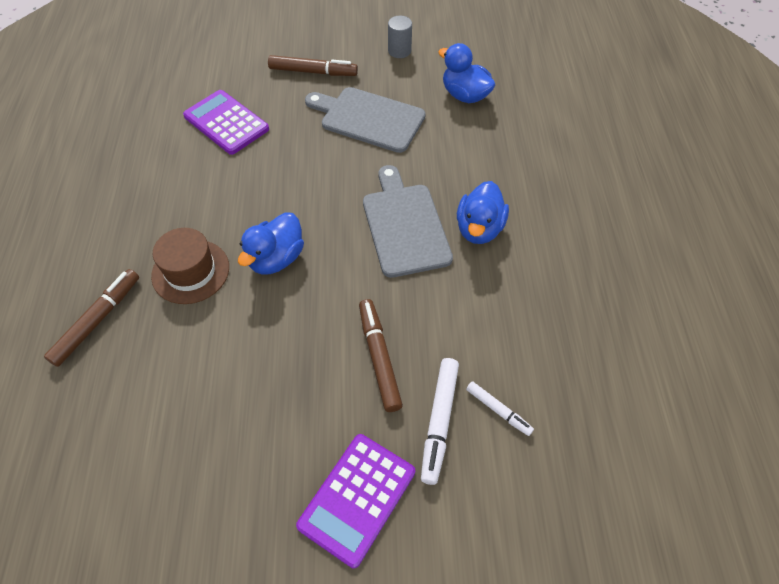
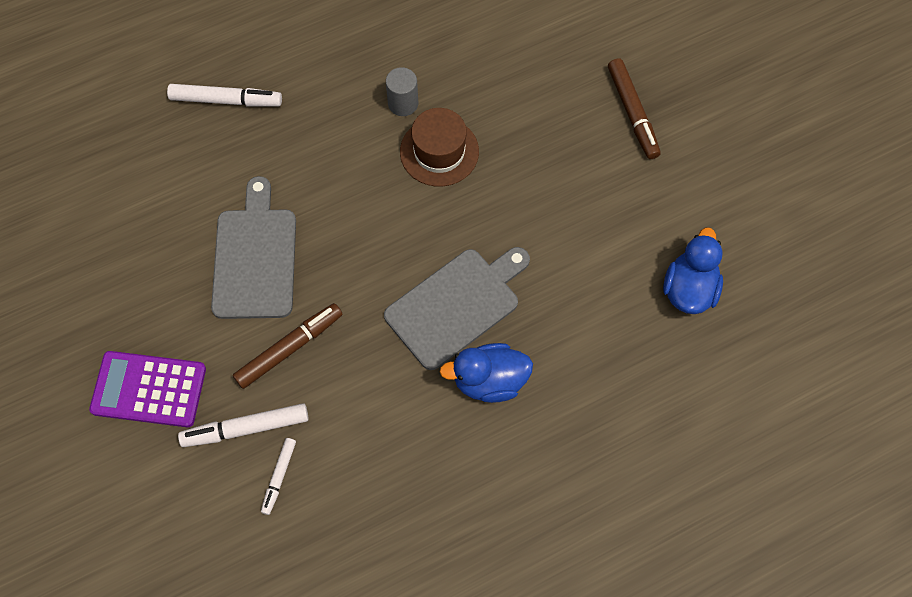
camera: 65 degrees right, 10 degrees up
brown marker [44,269,139,367] -> white marker [167,84,282,107]
brown hat [151,228,229,304] -> brown hat moved to [400,108,479,187]
purple calculator [183,90,269,155] -> none
blue duck [238,212,304,275] -> none
grey cutting board [305,87,426,153] -> grey cutting board moved to [211,176,296,319]
grey cylinder [388,16,412,58] -> grey cylinder moved to [386,67,418,116]

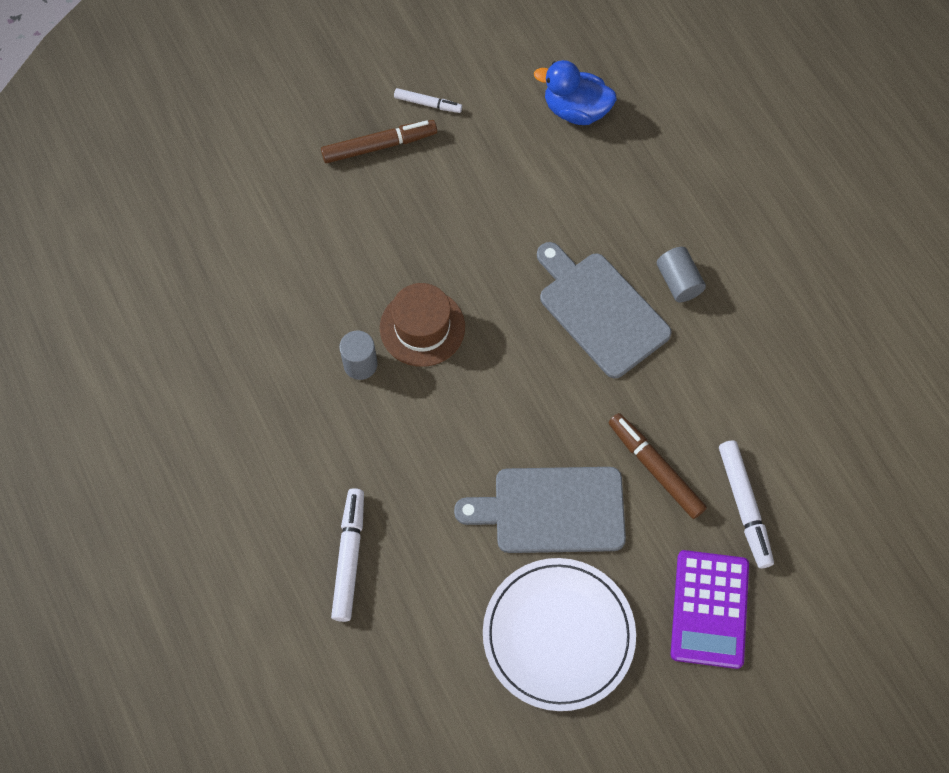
camera: 90 degrees left, 0 degrees up
white marker [261,438,296,515] -> white marker moved to [394,88,462,113]
blue duck [440,343,533,403] -> grey cylinder [657,247,706,302]
none -> white plate [483,558,636,711]

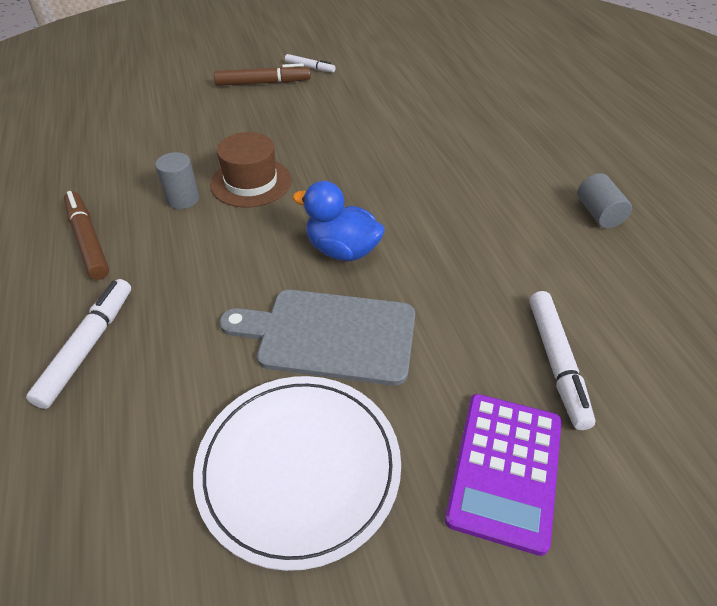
camera: 10 degrees right, 20 degrees down
blue duck [534,60,617,125] -> blue duck moved to [292,181,385,261]
grey cutting board [537,242,672,378] -> none
brown marker [608,413,707,519] -> brown marker moved to [64,191,109,280]
grey cylinder [657,247,706,302] -> grey cylinder moved to [577,173,632,228]

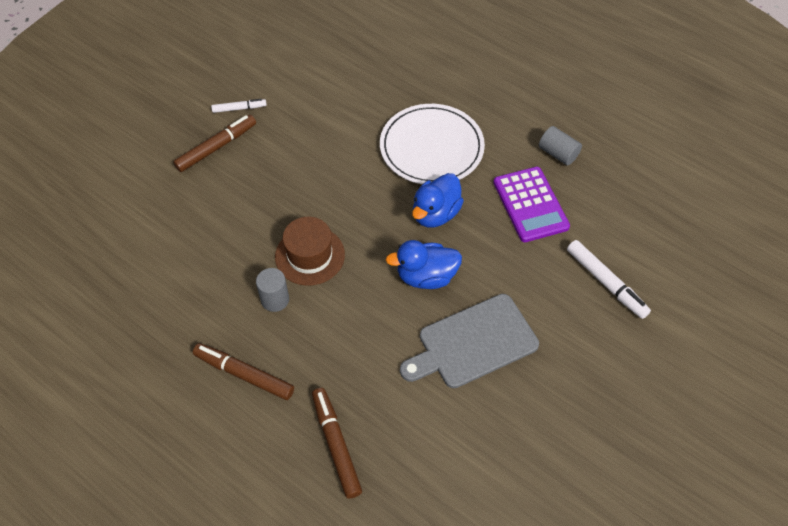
camera: 35 degrees left, 10 degrees up
white marker [26,279,131,409] -> brown marker [312,388,362,499]
white plate [193,376,401,571] -> white plate moved to [380,104,485,184]
purple calculator [445,394,562,556] -> purple calculator moved to [493,167,570,242]
none -> blue duck [412,173,464,227]

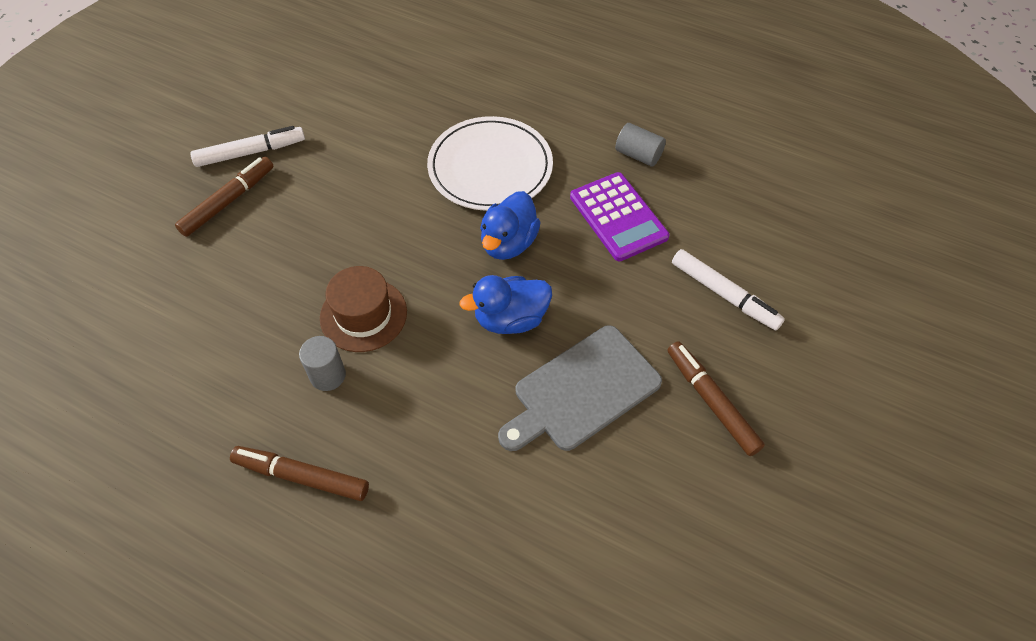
camera: 10 degrees left, 0 degrees up
white marker [211,99,267,113] -> white marker [190,126,305,167], size x1.67
brown marker [312,388,362,499] -> brown marker moved to [668,341,765,456]

